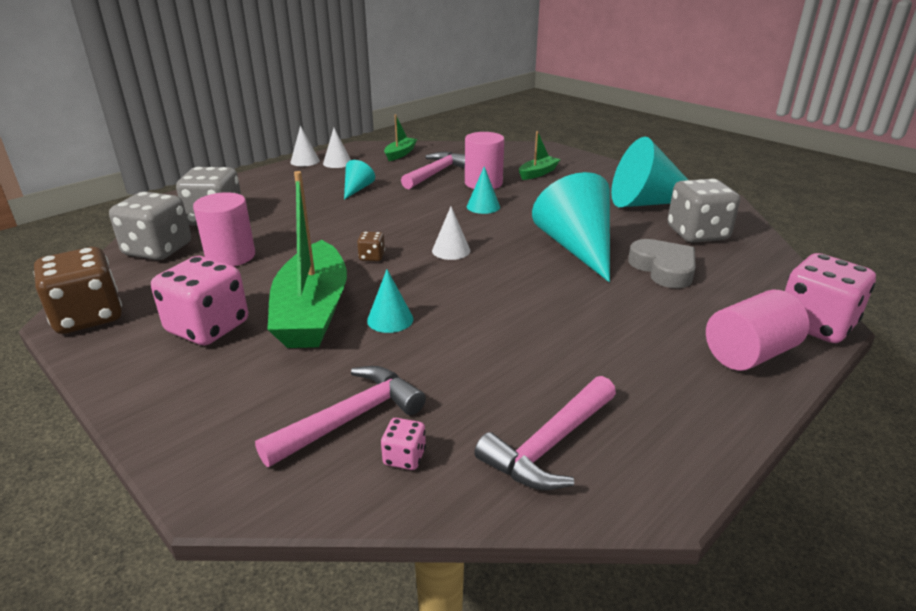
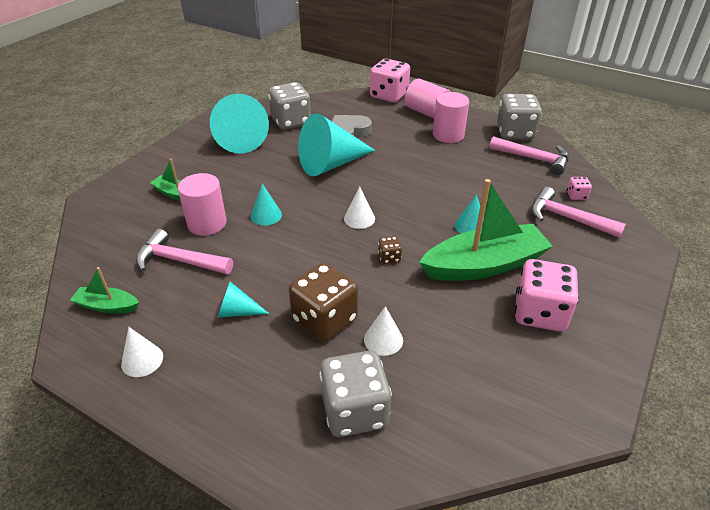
camera: 105 degrees left, 10 degrees up
brown dice [33,247,122,334] -> brown dice moved to [289,263,358,342]
grey dice [109,191,191,260] -> grey dice moved to [497,94,542,139]
pink cylinder [193,192,255,266] -> pink cylinder moved to [433,92,469,143]
white cone [291,126,320,166] -> white cone moved to [364,306,403,356]

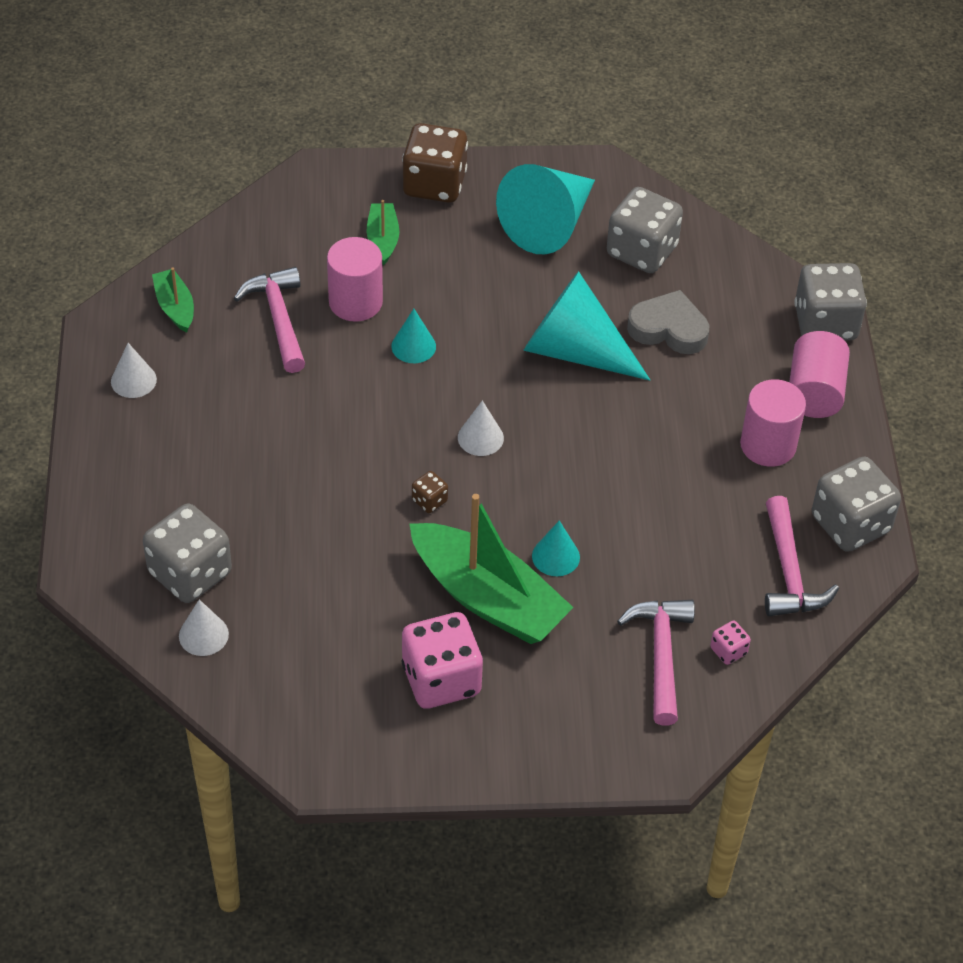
camera: 55 degrees right, 10 degrees up
turquoise cone [217,282,269,318] -> none
brown dice [289,263,358,342] -> brown dice moved to [402,123,468,203]
white cone [364,306,403,356] -> white cone moved to [179,599,229,656]
pink dice [370,59,410,103] -> grey dice [794,263,867,341]

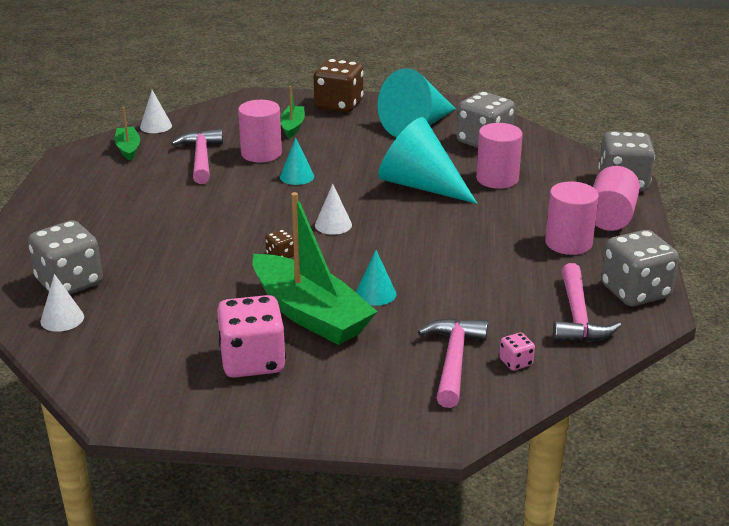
camera: 10 degrees right, 20 degrees down
white cone [111,343,157,398] -> white cone moved to [140,90,172,133]
grey heart [627,290,709,354] -> pink cylinder [476,123,523,189]

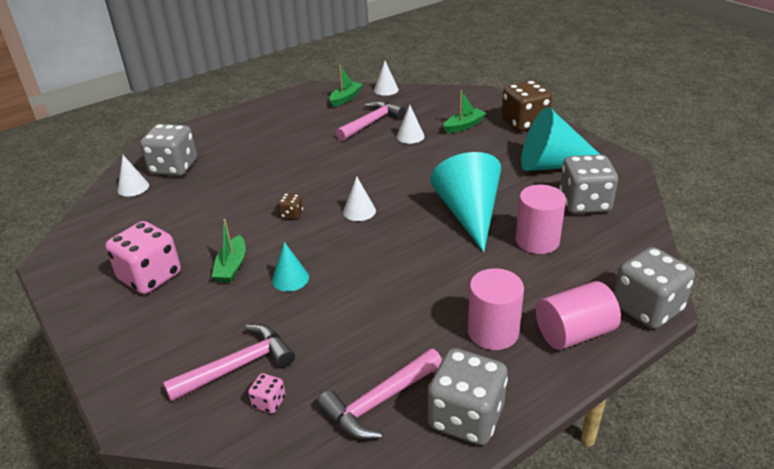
camera: 50 degrees right, 5 degrees up
pink cylinder [238,100,282,163] -> white cone [396,105,425,144]
green boat [252,192,378,345] -> green boat [212,219,245,283], size x0.48
turquoise cone [280,137,314,185] -> none

